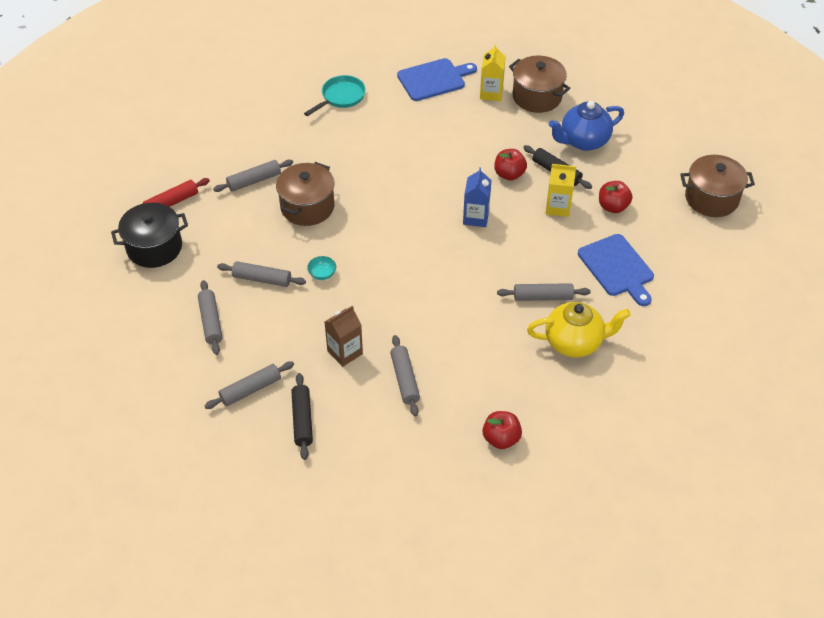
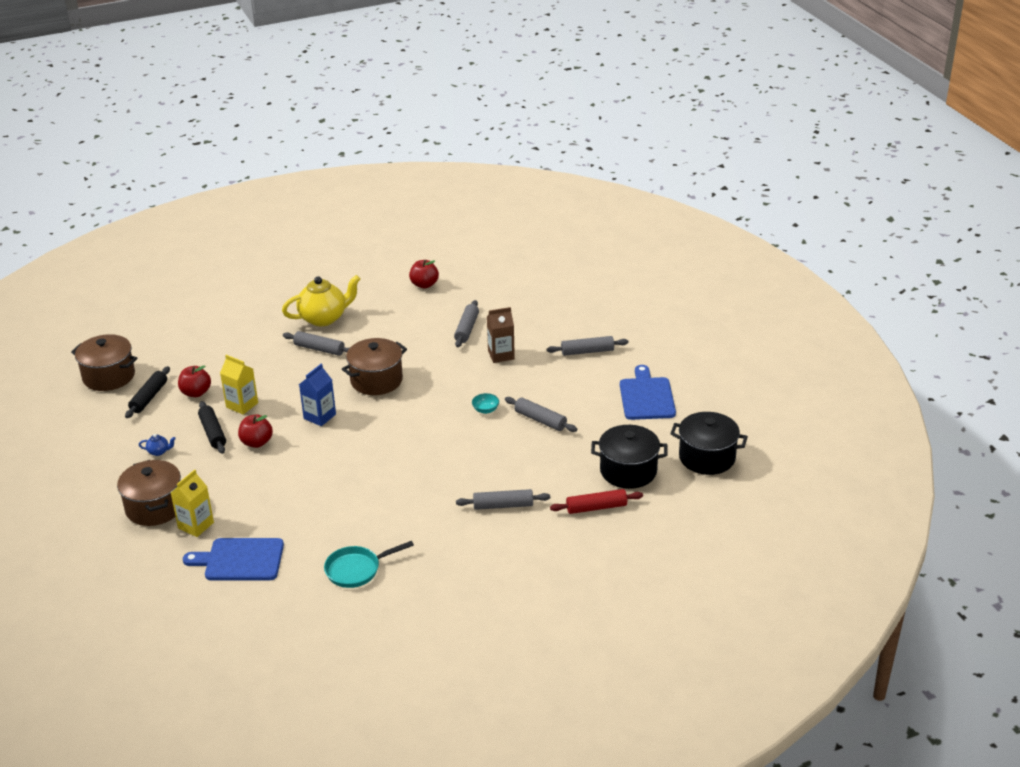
camera: 155 degrees left, 15 degrees down
grey rolling pin [198,280,223,355] -> none
brown pot [276,162,334,226] -> brown pot moved to [342,338,407,395]
black rolling pin [291,373,313,460] -> black rolling pin moved to [125,366,170,418]
yellow teapot [527,302,631,358] -> yellow teapot turned 135 degrees clockwise [282,275,360,326]
blue teapot [549,101,624,151] -> blue teapot [139,434,176,456], size x0.41
blue cutting board [578,234,654,306] -> blue cutting board moved to [620,365,676,420]
none -> black pot [670,412,748,475]

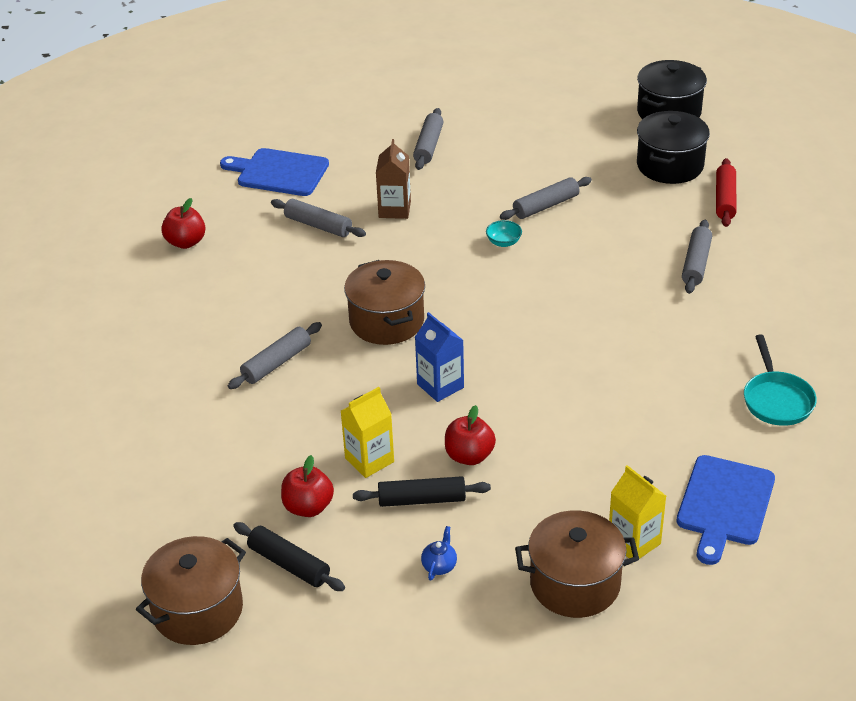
camera: 70 degrees left, 5 degrees up
yellow teapot [282,275,360,326] -> none
blue cutting board [620,365,676,420] -> blue cutting board moved to [220,148,329,196]

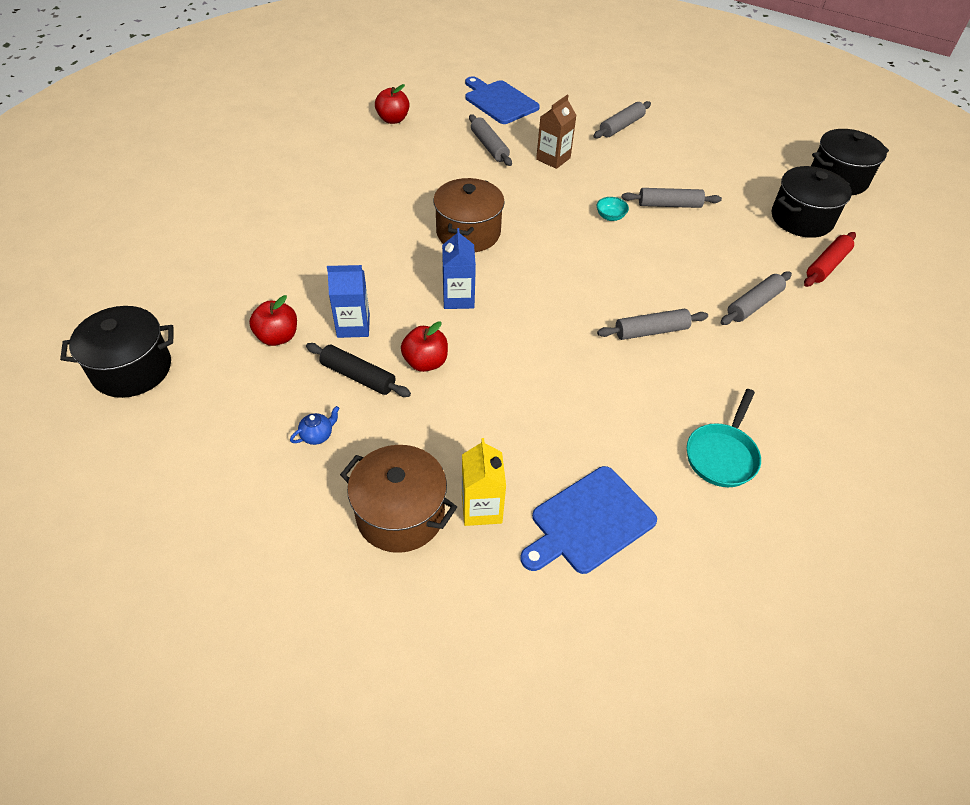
camera: 30 degrees right, 10 degrees up
brown pot [136,536,246,645] -> black pot [60,306,173,398]
grey rolling pin [228,322,322,389] -> grey rolling pin moved to [597,309,708,340]
black rolling pin [233,522,345,591] -> none
yellow carton [341,387,394,478] -> blue carton [327,265,370,338]

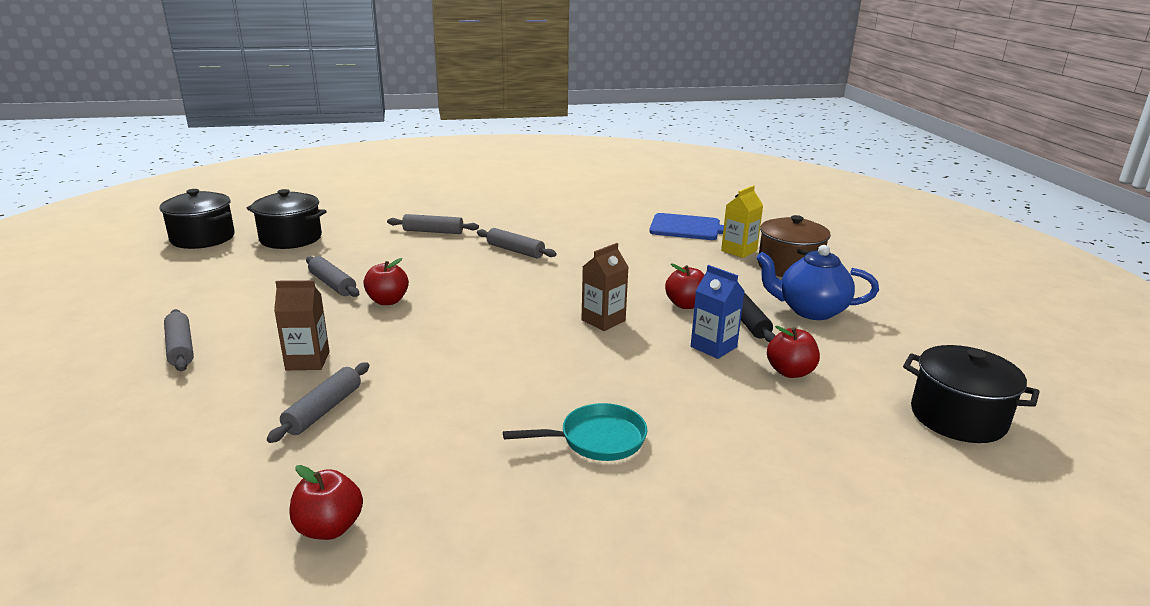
camera: 130 degrees left, 25 degrees down
blue teapot [290,406,340,445] -> blue teapot [756,245,879,320], size x2.46
brown pot [433,178,505,252] -> none
blue carton [442,228,476,309] -> brown carton [581,243,629,331]
blue cutting board [465,76,540,124] -> none
grey rolling pin [593,101,651,138] -> grey rolling pin turned 60 degrees clockwise [164,309,194,371]
turquoise bowl [597,197,629,221] -> red apple [363,258,409,305]
turquoise pan [687,389,761,487] -> turquoise pan moved to [503,403,647,461]
red rolling pin [804,232,856,287] -> none

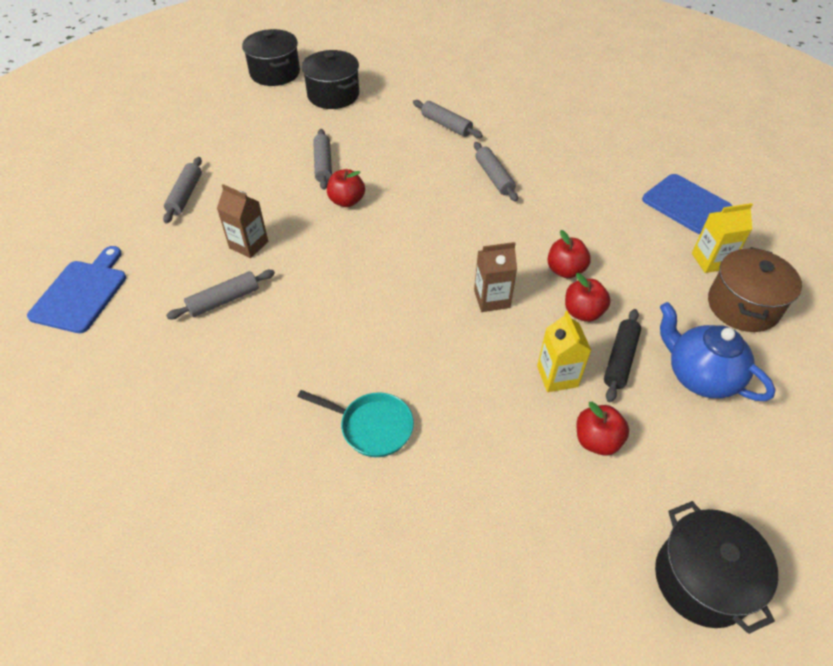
camera: 35 degrees right, 25 degrees up
red apple [290,465,363,540] -> red apple moved to [547,230,591,278]
blue carton [691,265,745,359] -> yellow carton [537,311,591,392]
none -> blue cutting board [27,246,126,333]

